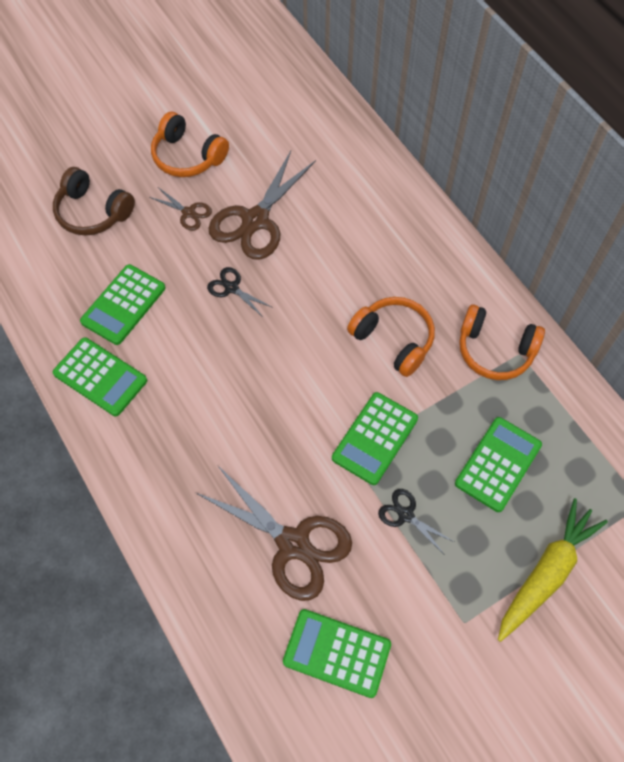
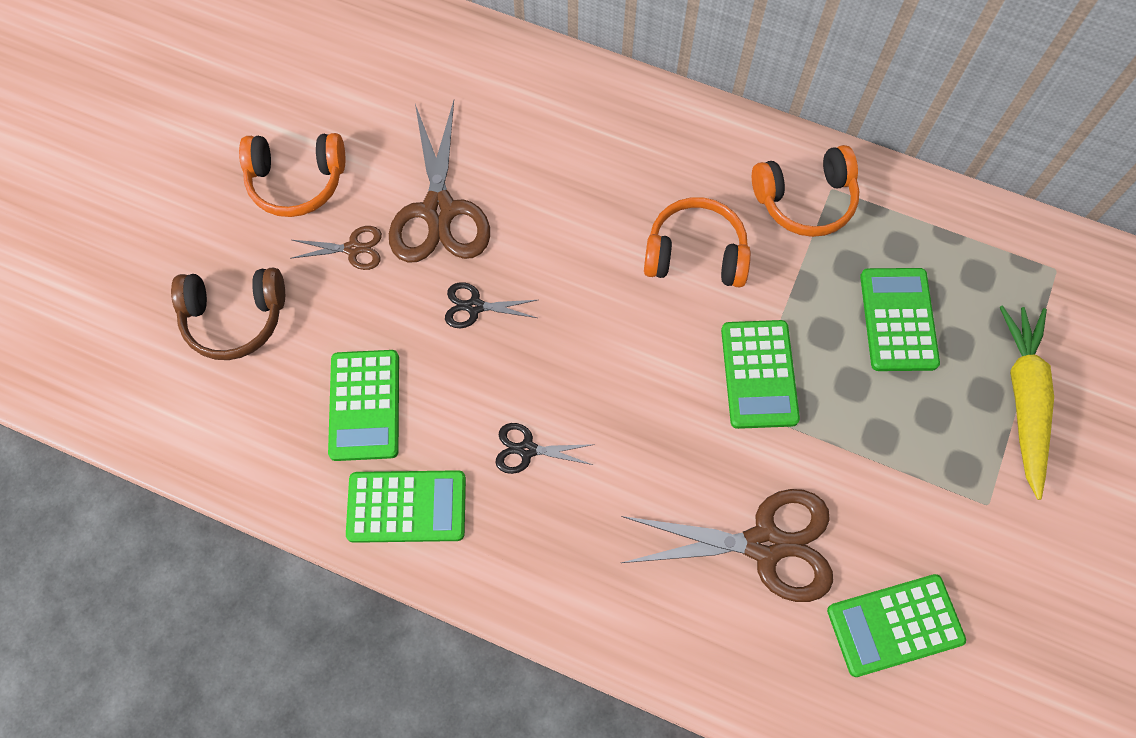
camera: 35 degrees left, 5 degrees up
black scissors [378,489,454,554] -> black scissors moved to [495,423,595,474]

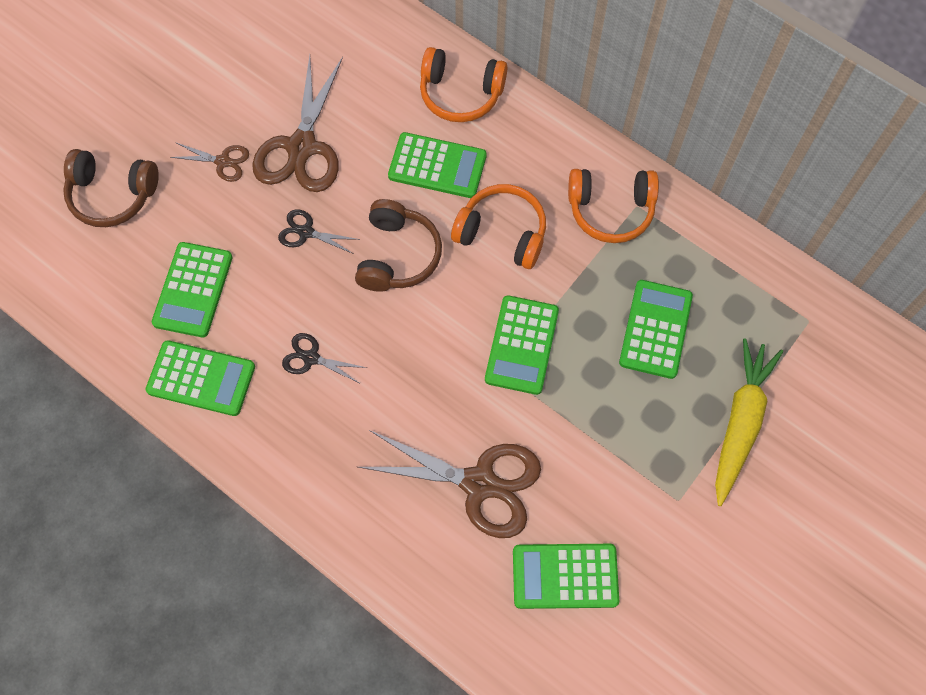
camera: 15 degrees right, 0 degrees up
orange headphones [239,133,345,217] -> orange headphones moved to [420,47,507,122]
none -> brown headphones [355,199,442,292]
none -> green calculator [388,132,487,198]

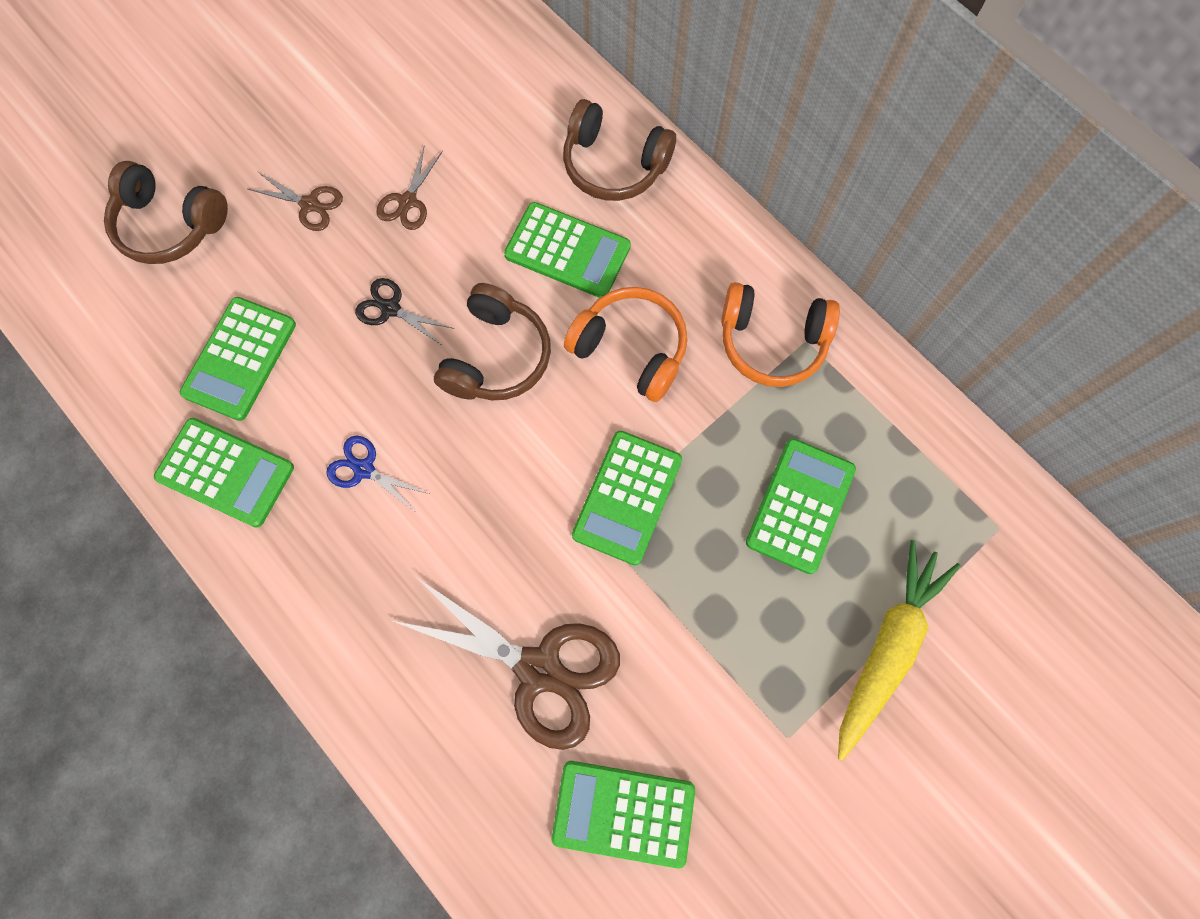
camera: 10 degrees right, 5 degrees up
brown scissors [252,55,343,192] -> brown scissors [376,147,443,230], size x0.48
black scissors [282,333,367,383] -> blue scissors [326,436,429,512]
orange headphones [420,47,507,122] -> brown headphones [563,99,676,201]

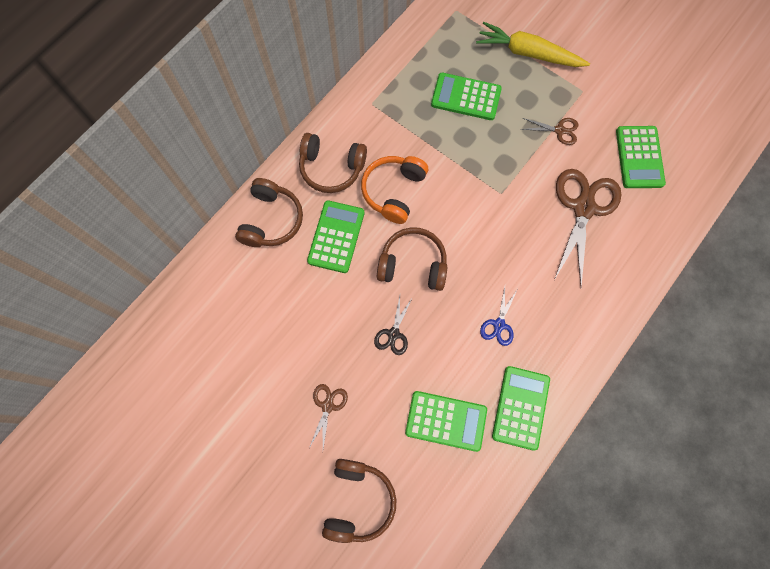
camera: 100 degrees left, 0 degrees up
brown scissors [376,147,443,230] -> brown scissors moved to [521,118,578,145]
green calculator [572,431,682,565] -> none
orange headphones [721,282,840,387] -> none
none -> brown headphones [299,133,367,193]

